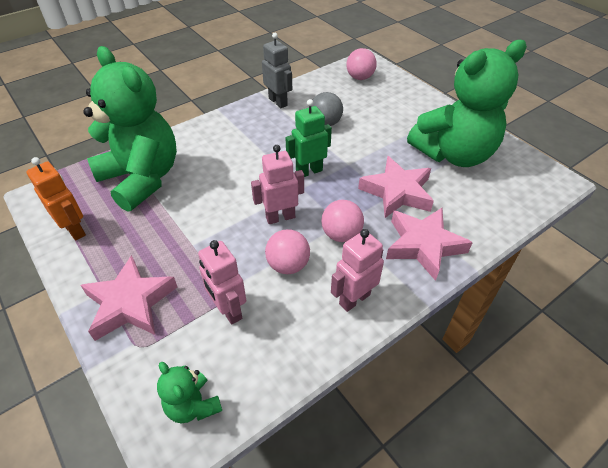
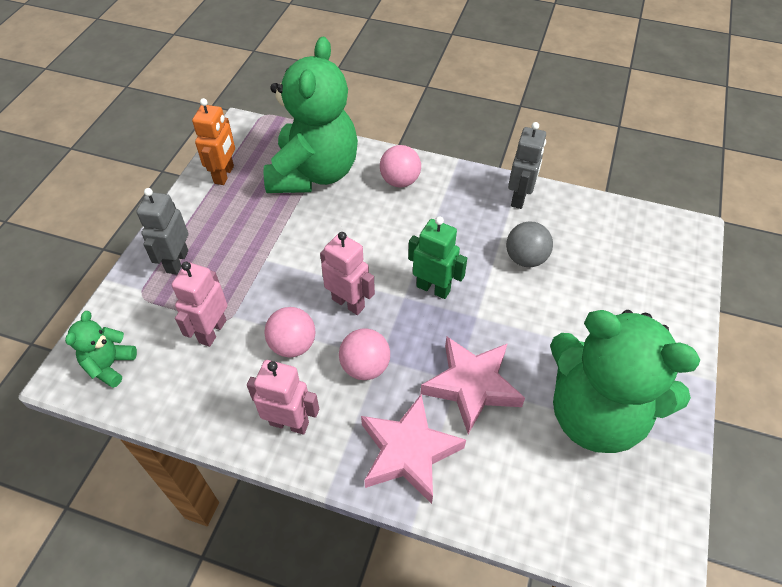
camera: 55 degrees right, 5 degrees up
pink star [80,255,177,341] -> grey robot [136,188,188,274]
pink ball [346,48,377,80] -> pink ball moved to [380,145,421,188]

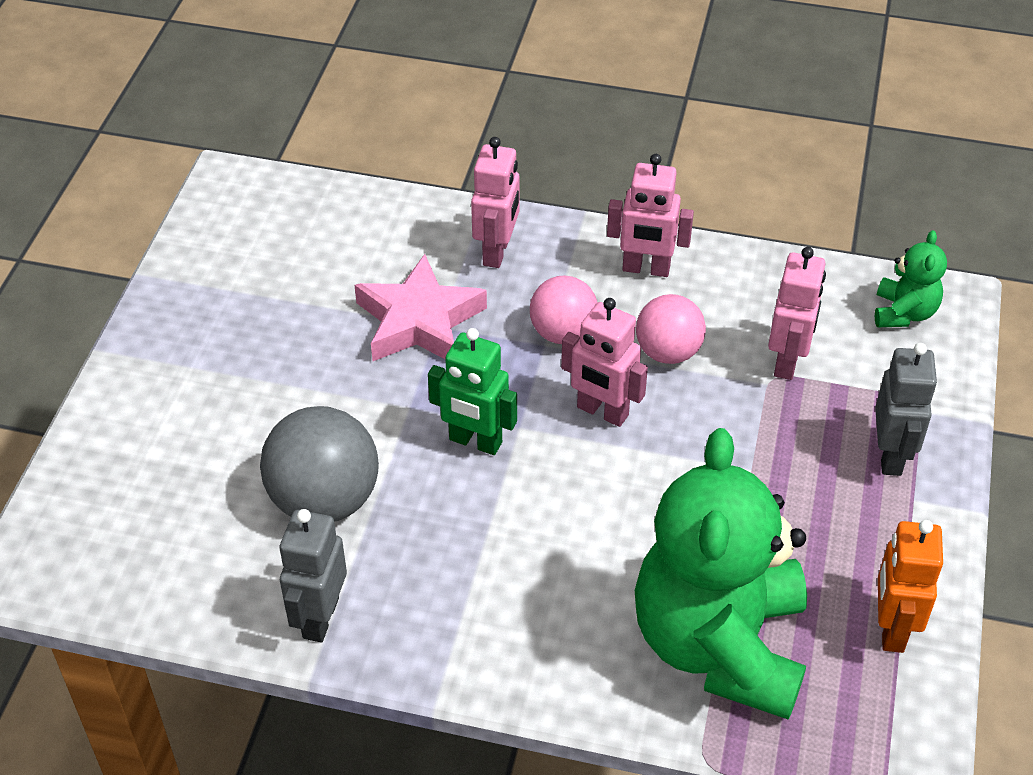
camera: 175 degrees right, 5 degrees down
pink star [361,394,466,504] -> pink robot [471,137,520,268]
pink ball [380,145,421,188] -> none
grey ball [506,222,553,267] -> grey ball [260,406,379,522], size x1.55
green teddy bear [550,310,700,453] -> none

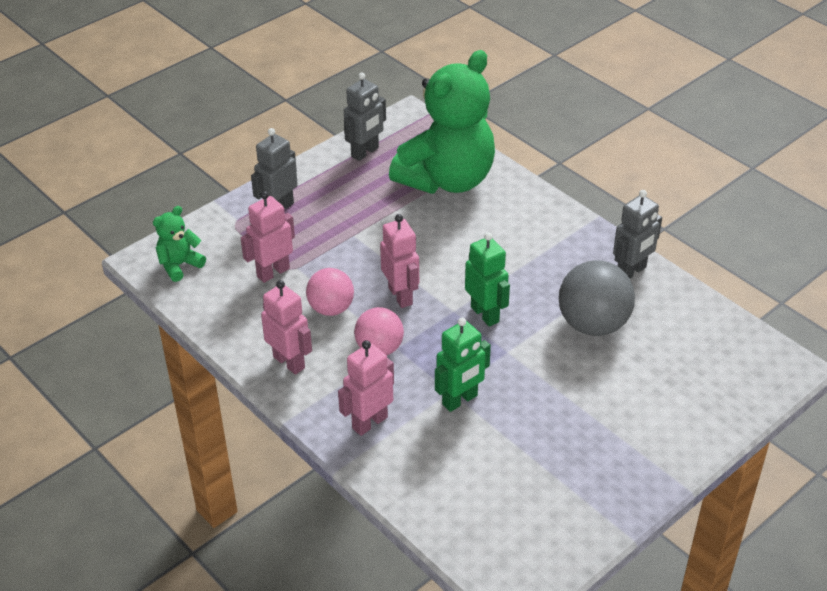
camera: 145 degrees left, 5 degrees down
pink star [354,254,487,361] -> green robot [435,317,491,412]
orange robot [878,520,943,653] -> grey robot [344,73,386,161]

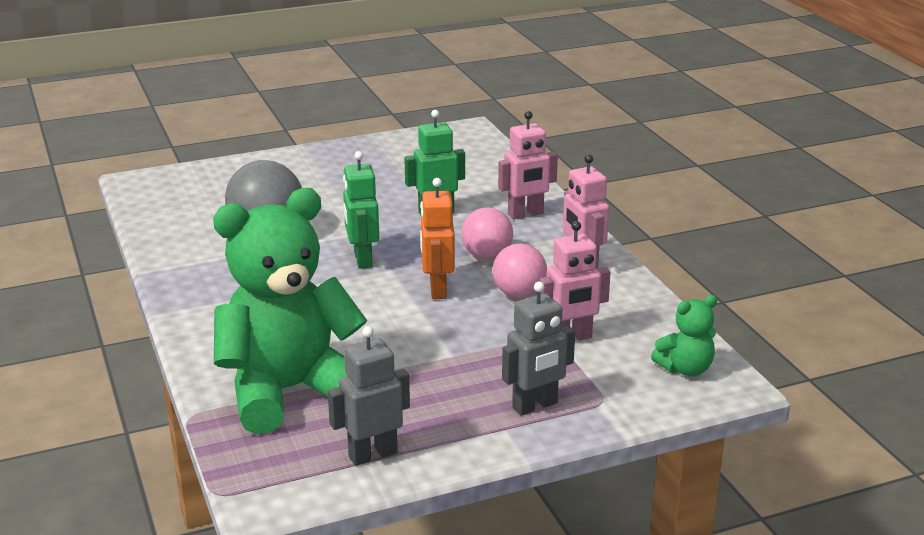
camera: 160 degrees left, 15 degrees down
pink robot [380,214,419,308] -> orange robot [420,178,455,299]
grey robot [613,190,662,279] -> none

